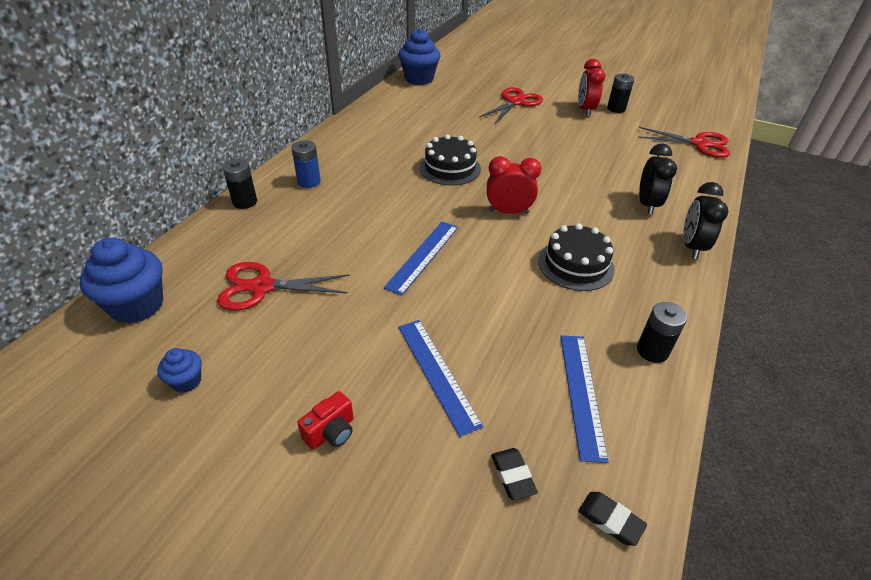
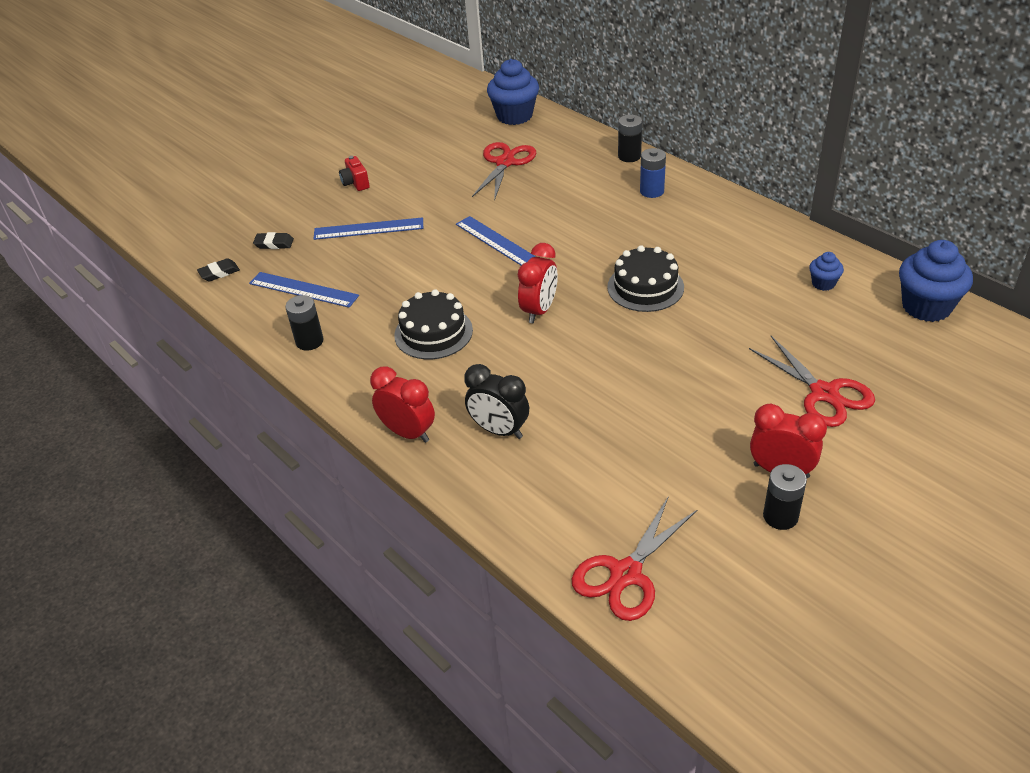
camera: 115 degrees right, 0 degrees up
blue cupcake [157,348,202,393] -> blue cupcake moved to [809,252,844,291]
black clock [683,182,729,259] -> red clock [370,366,435,443]

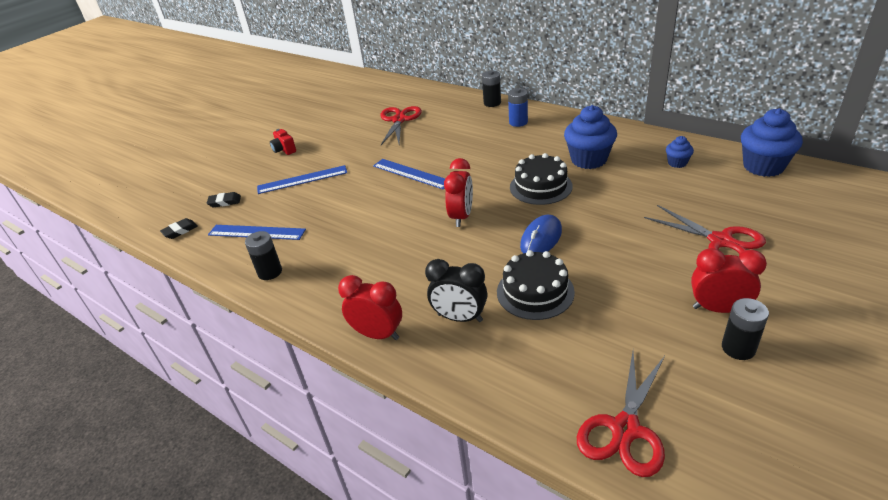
camera: 10 degrees left, 5 degrees down
black cake [394,289,473,359] -> black cake moved to [497,250,575,320]
blue cupcake [487,59,539,125] -> blue cupcake moved to [564,105,617,169]
none -> blue mouse [520,214,562,253]

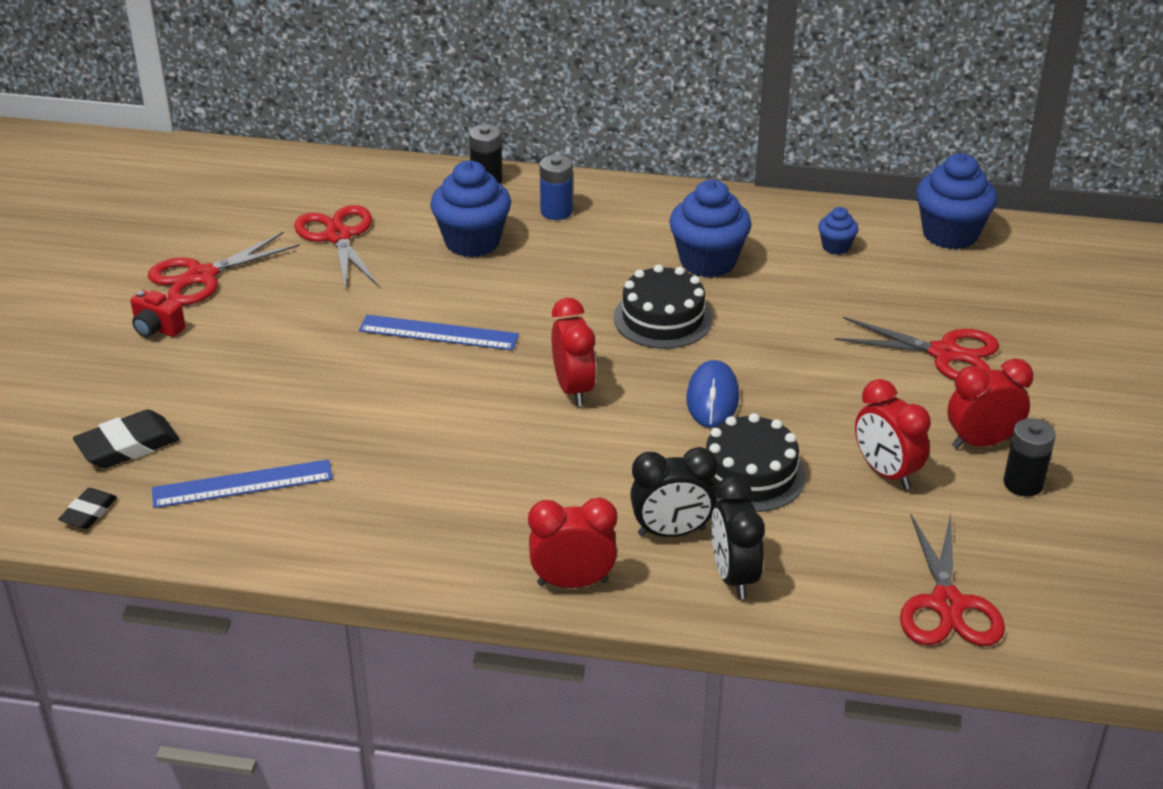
camera: 30 degrees left, 0 degrees up
black eraser [207,192,241,207] -> black eraser [73,409,179,468], size x1.64
black battery [245,231,282,280] -> none
blue ruler [257,165,347,194] -> none
none -> red scissors [148,232,300,305]
none -> blue cupcake [430,161,511,257]
none -> black clock [711,476,765,599]
none -> red clock [855,379,931,490]

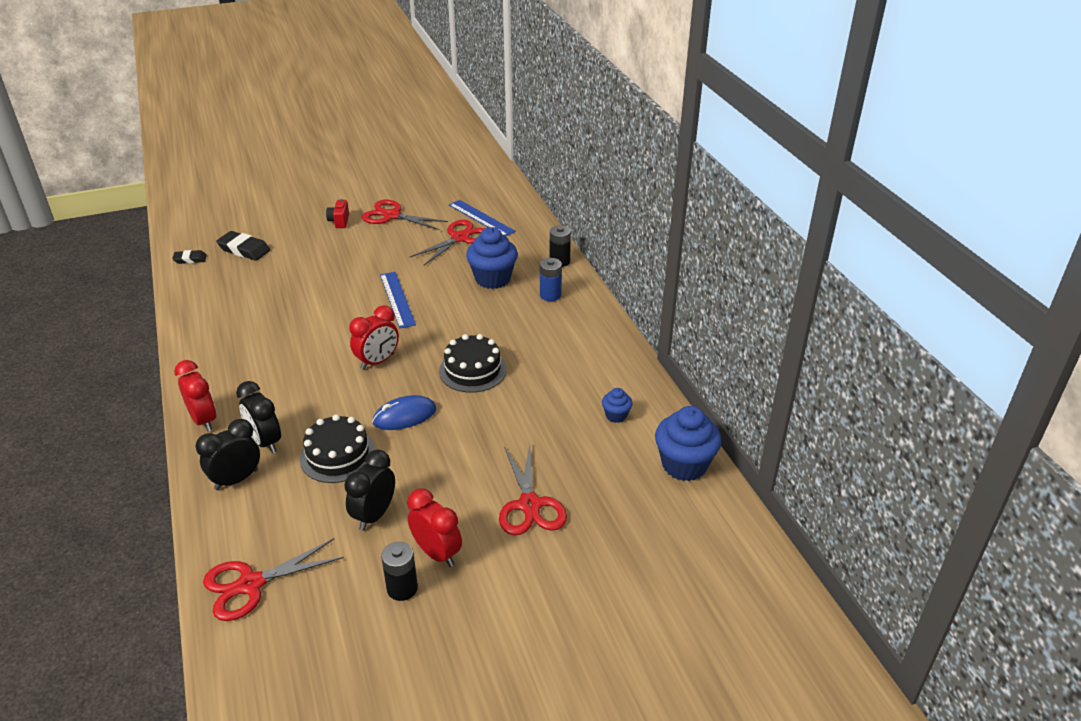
camera: 60 degrees right, 0 degrees up
blue ruler [152,459,333,508] -> blue ruler moved to [449,200,516,236]
blue cupcake [669,180,752,278] -> none
red clock [855,379,931,490] -> black clock [344,450,395,531]

